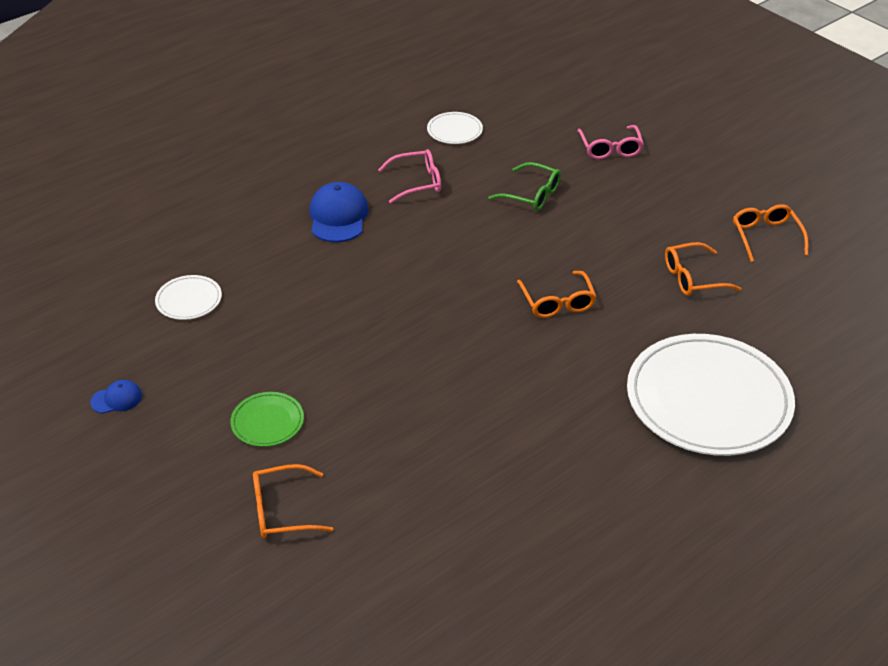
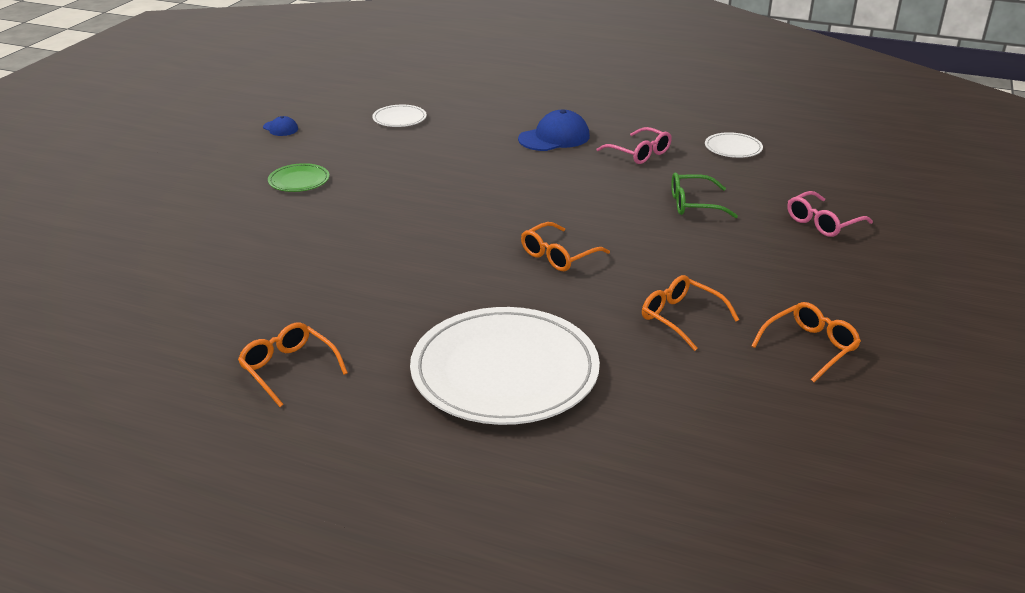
camera: 60 degrees right, 10 degrees down
orange glasses [253,464,333,538] -> orange glasses moved to [238,322,348,407]
green glasses [488,162,561,211] -> green glasses turned 90 degrees clockwise [671,172,738,218]

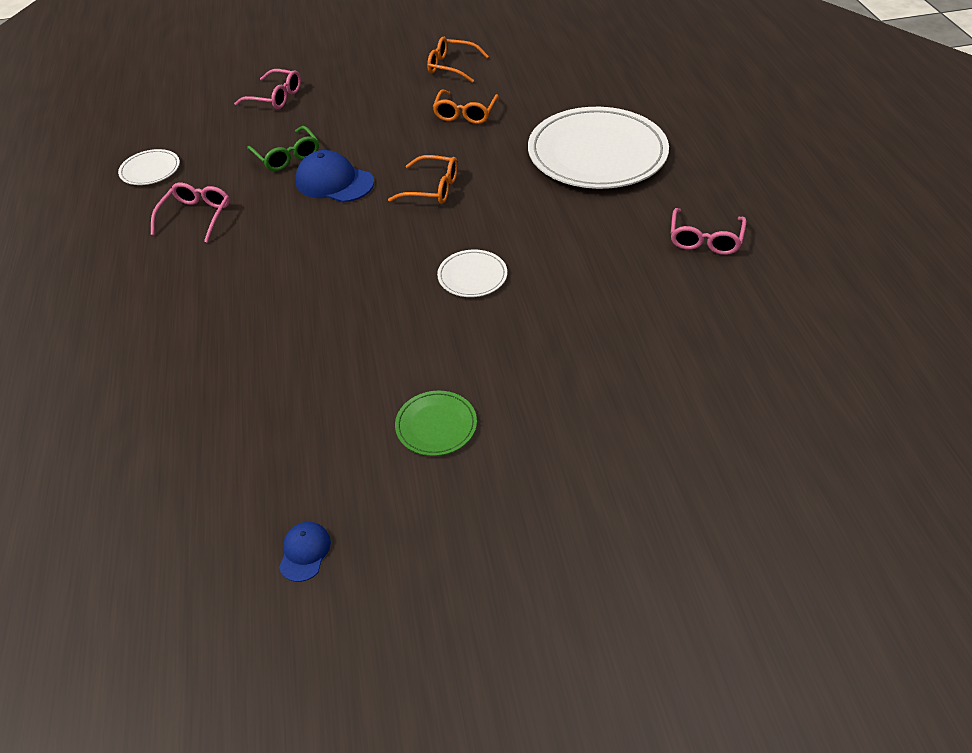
camera: 120 degrees left, 15 degrees up
orange glasses [238,322,348,407] -> pink glasses [671,208,747,255]
white plate [372,105,427,127] -> white plate moved to [437,250,507,297]
blue cap [518,110,590,151] -> blue cap moved to [295,150,374,202]

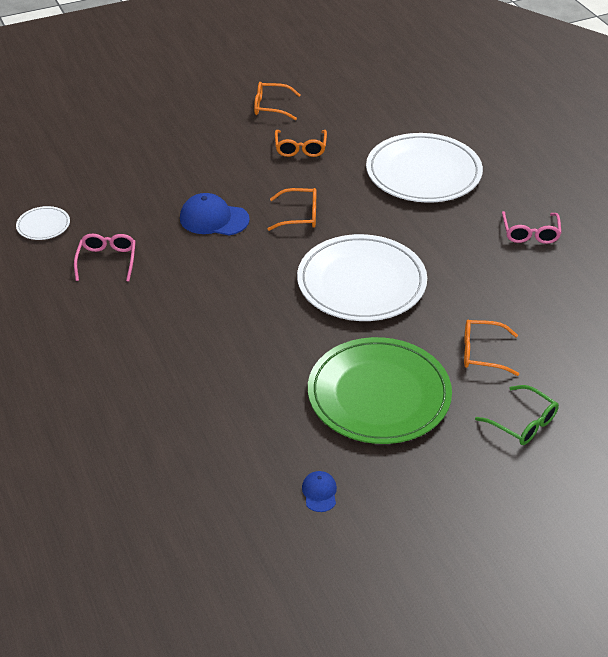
camera: 15 degrees left, 5 degrees down
pink glasses [234,69,301,109] -> none
green glasses [247,126,319,171] -> green glasses moved to [475,385,559,445]
green plate [395,391,477,456] -> green plate [308,337,452,444], size x2.30
white plate [437,250,507,297] -> white plate [297,234,427,321], size x2.30
none -> orange glasses [464,320,519,376]

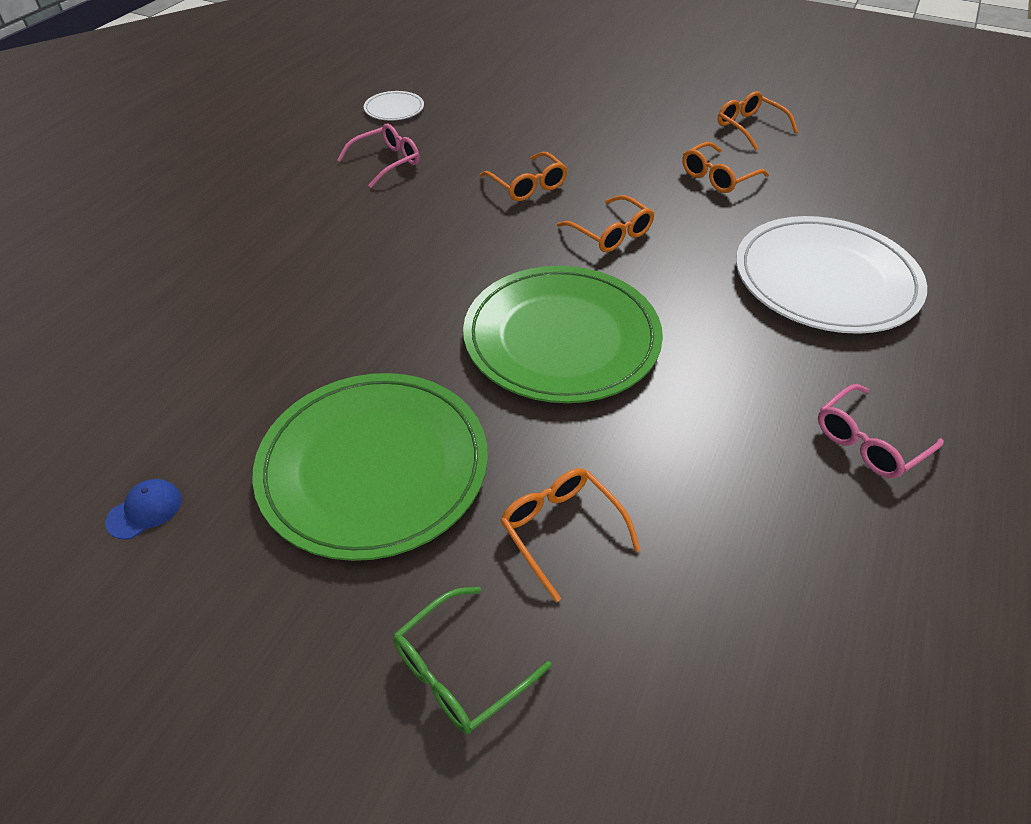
camera: 50 degrees right, 5 degrees up
blue cap [180,193,250,236] -> orange glasses [480,152,568,201]
white plate [297,234,427,321] -> green plate [463,266,663,403]
green glasses [475,385,559,445] -> green glasses turned 45 degrees clockwise [393,587,551,734]

